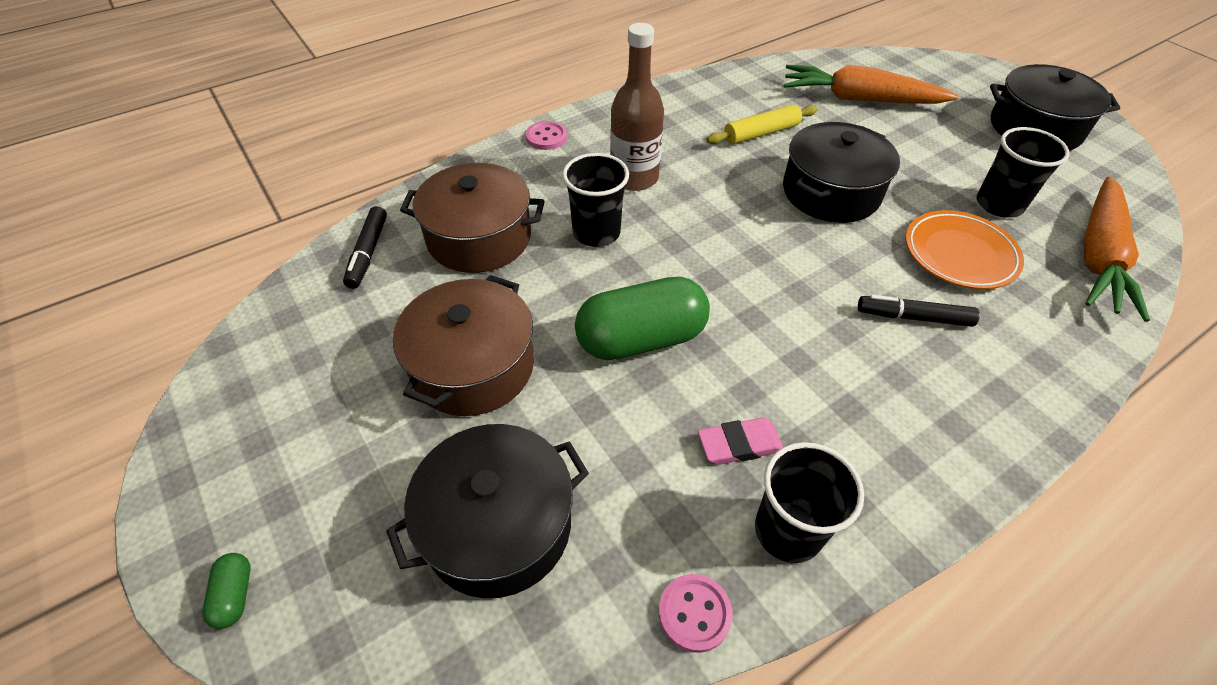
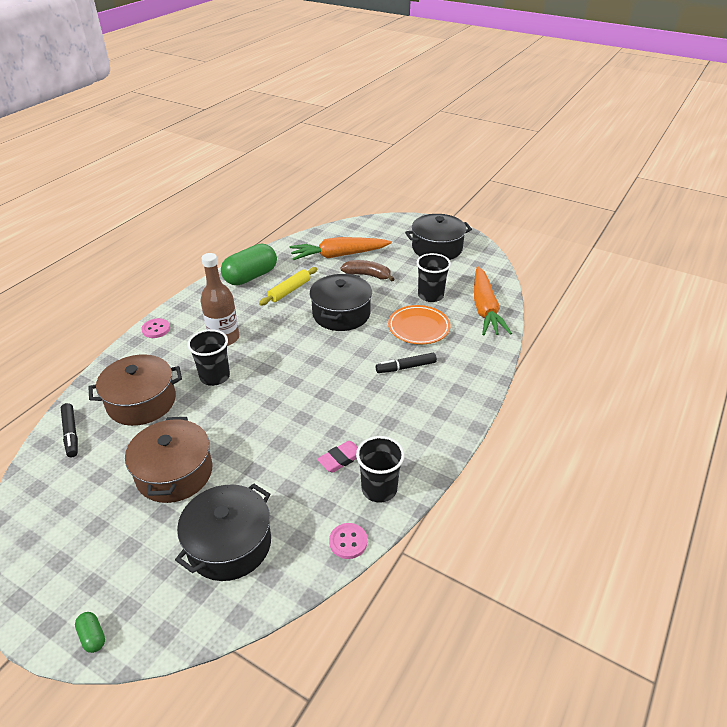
camera: 25 degrees left, 10 degrees down
green capsule [575,277,710,360] -> green capsule moved to [221,244,277,285]
none -> brown banana [340,260,394,281]

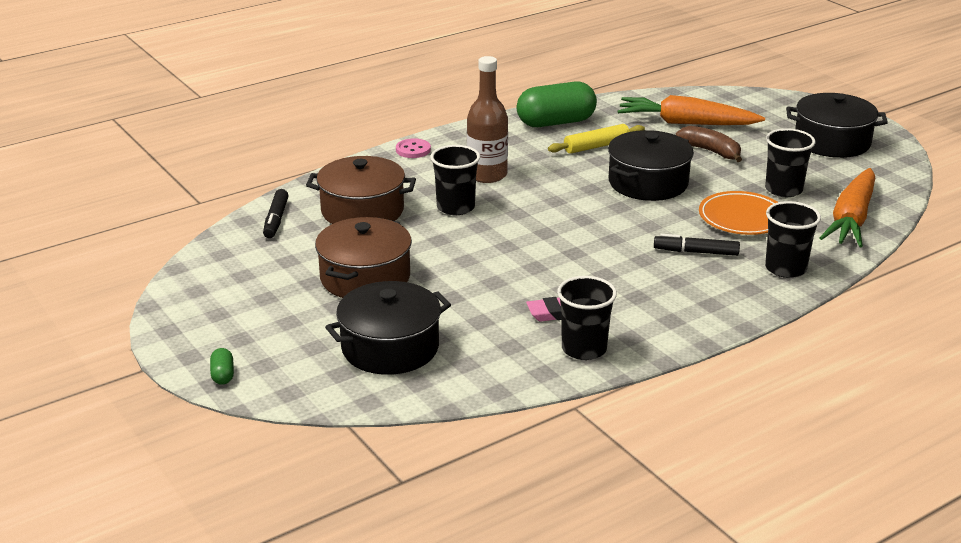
camera: 25 degrees right, 10 degrees down
pink button [329,523,367,559] -> none
none -> black cup [765,201,821,278]

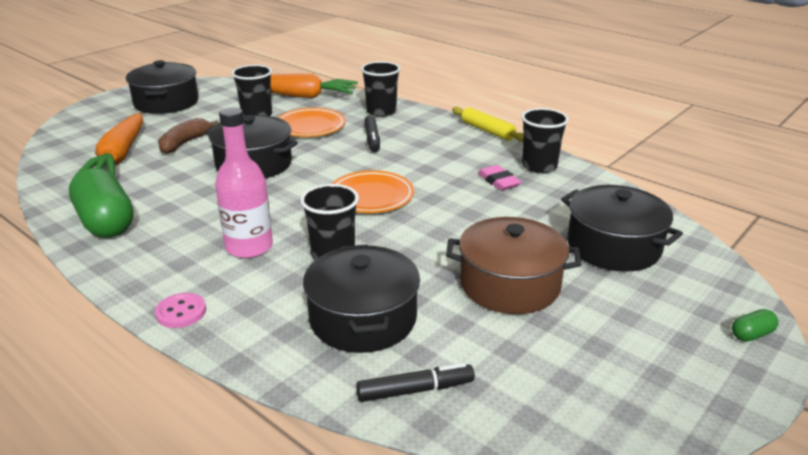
camera: 105 degrees left, 0 degrees up
brown pot [306,156,416,224] -> black pot [303,244,420,353]
brown bottle [467,56,508,183] -> pink bottle [215,107,273,258]
yellow rolling pin [548,124,645,154] -> yellow rolling pin moved to [452,107,524,142]
none -> orange plate [332,170,414,213]

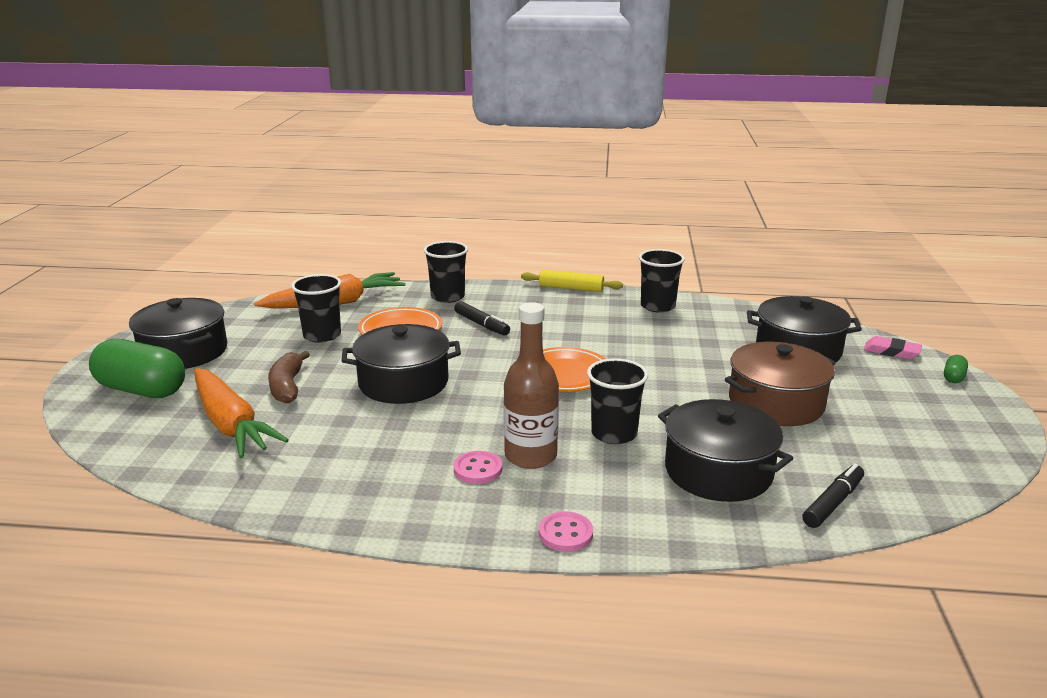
camera: 35 degrees left, 5 degrees down
green capsule [69,168,134,238] -> green capsule moved to [89,339,185,398]
pink bottle [215,107,273,258] -> brown bottle [504,302,559,469]
pink eraser [478,165,522,191] -> pink eraser moved to [864,336,922,359]
none -> pink button [454,451,502,484]

